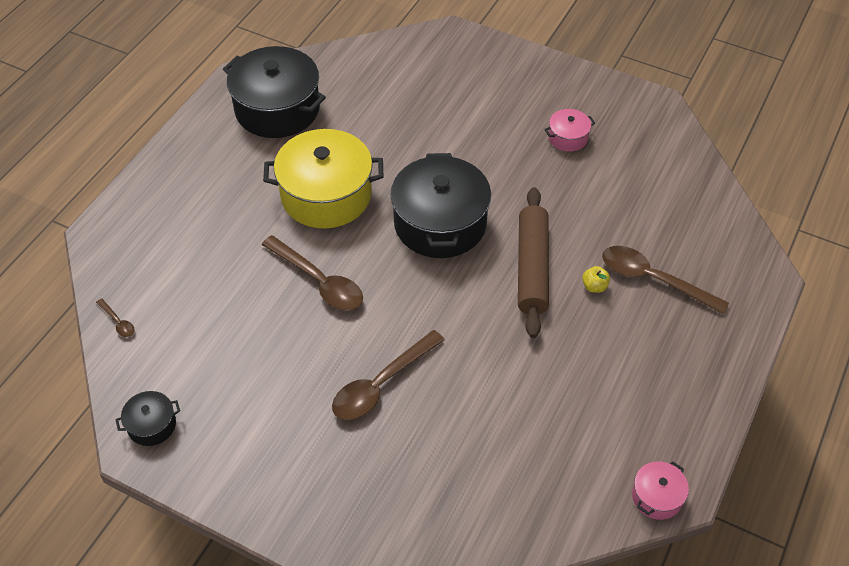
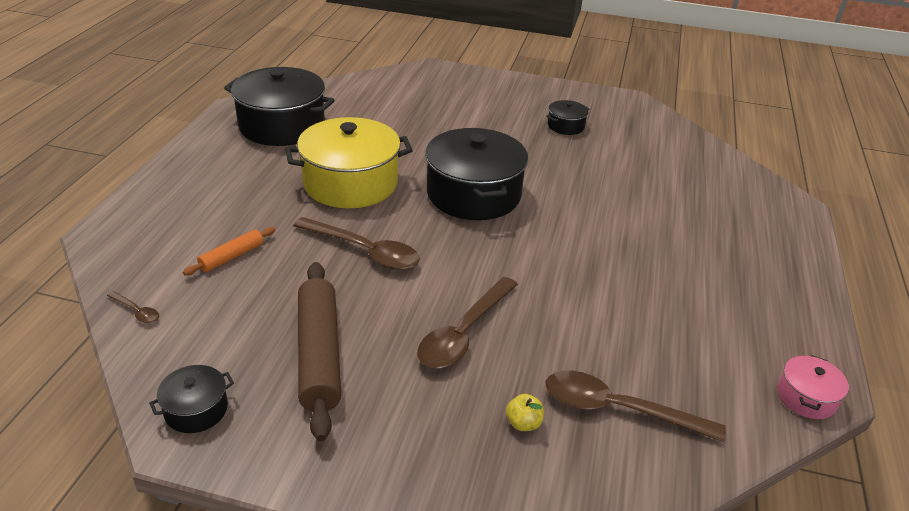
camera: 15 degrees left, 15 degrees down
brown rolling pin [518,187,549,338] -> brown rolling pin moved to [298,262,341,441]
pink pot [544,109,595,152] -> black pot [546,100,589,135]
yellow apple [582,266,610,293] -> yellow apple moved to [506,394,544,431]
brown spoon [602,246,729,314] -> brown spoon moved to [546,371,726,442]
none -> orange rolling pin [183,227,275,275]

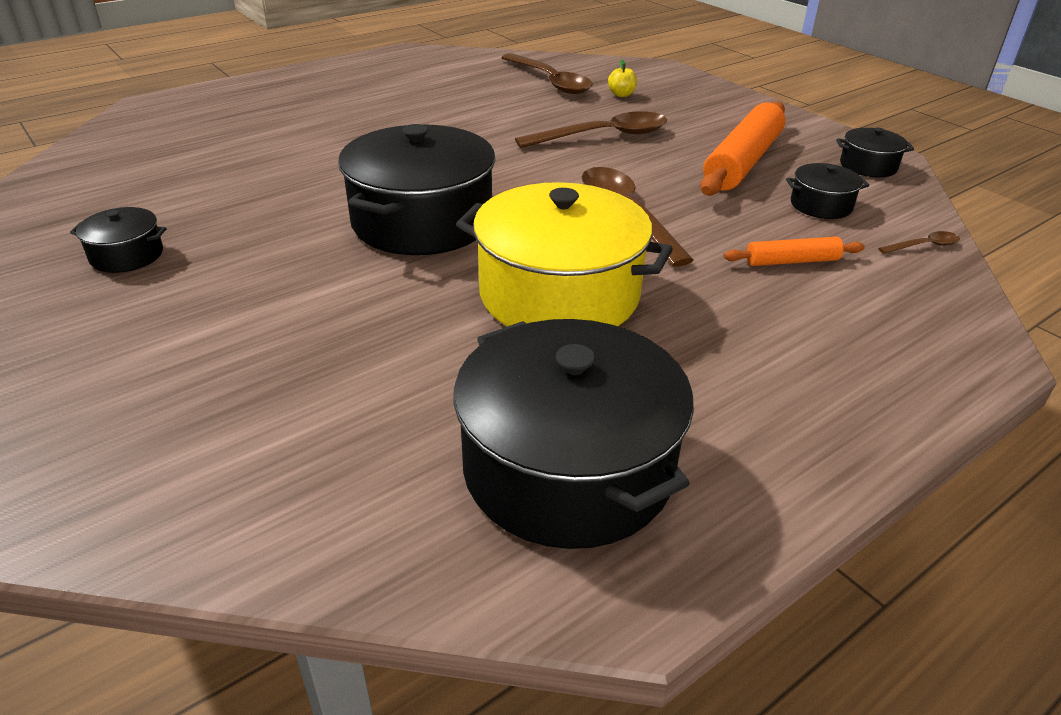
camera: 140 degrees left, 0 degrees up
brown spoon [107,291,159,323] -> brown spoon turned 90 degrees clockwise [878,231,960,254]
brown rolling pin [298,262,341,441] -> orange rolling pin [700,101,785,195]
pink pot [778,355,849,419] -> none
none -> black pot [786,163,869,219]

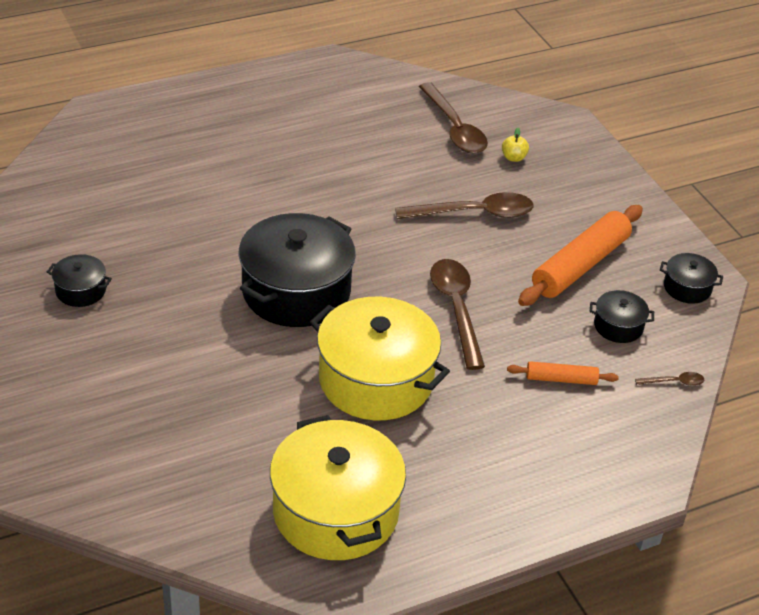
camera: 10 degrees right, 5 degrees up
black pot [453,319,694,549] -> yellow pot [270,415,406,560]

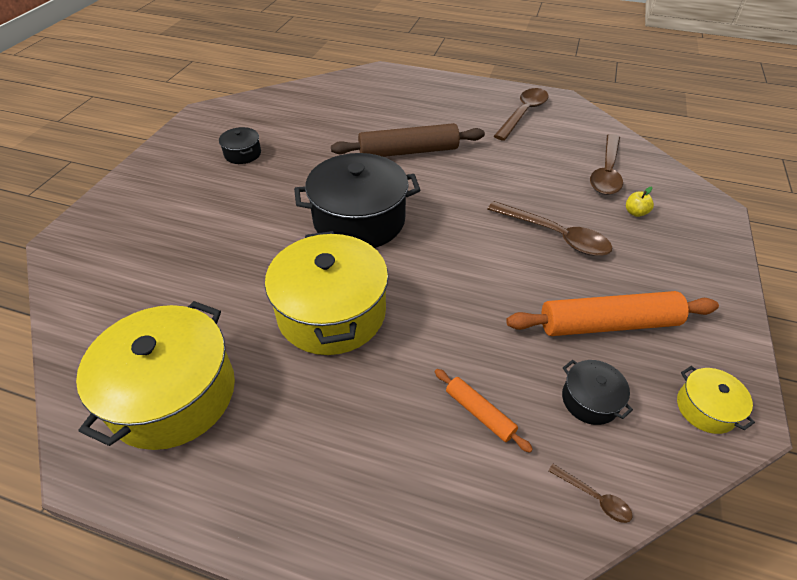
camera: 45 degrees right, 5 degrees up
brown spoon [430,259,485,370] -> brown spoon moved to [494,88,549,141]
black pot [660,253,723,304] -> yellow pot [677,366,755,434]
none -> brown rolling pin [331,123,485,157]

